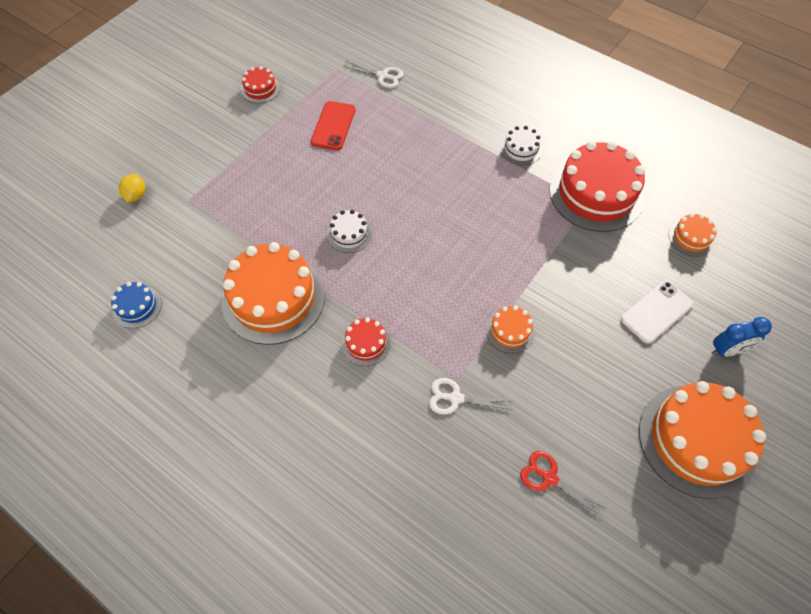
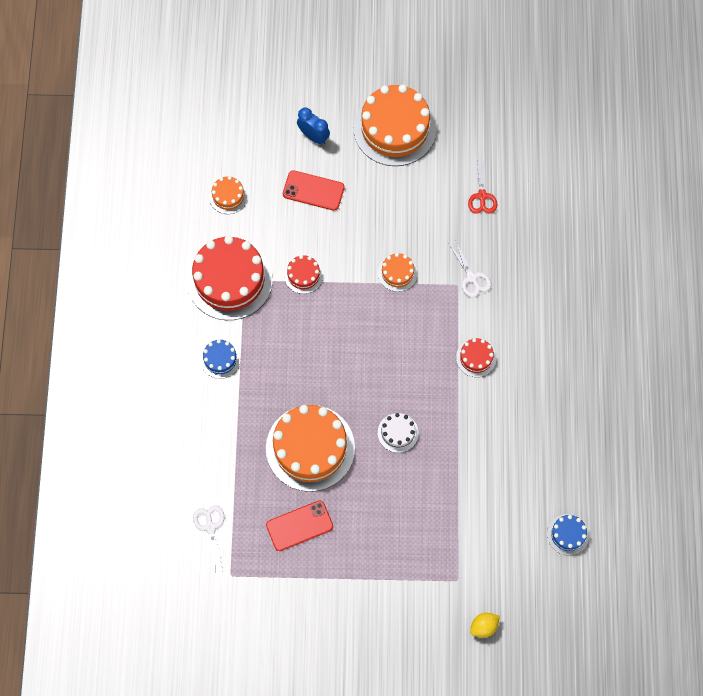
camera: 125 degrees left, 10 degrees up
orange cake [221,242,325,345] -> orange cake moved to [266,405,355,492]
red cake [241,66,280,103] -> red cake moved to [284,255,324,294]
white cake [501,126,542,165] -> blue cake [200,339,241,379]
white phone [621,281,693,344] -> red phone [283,170,345,211]

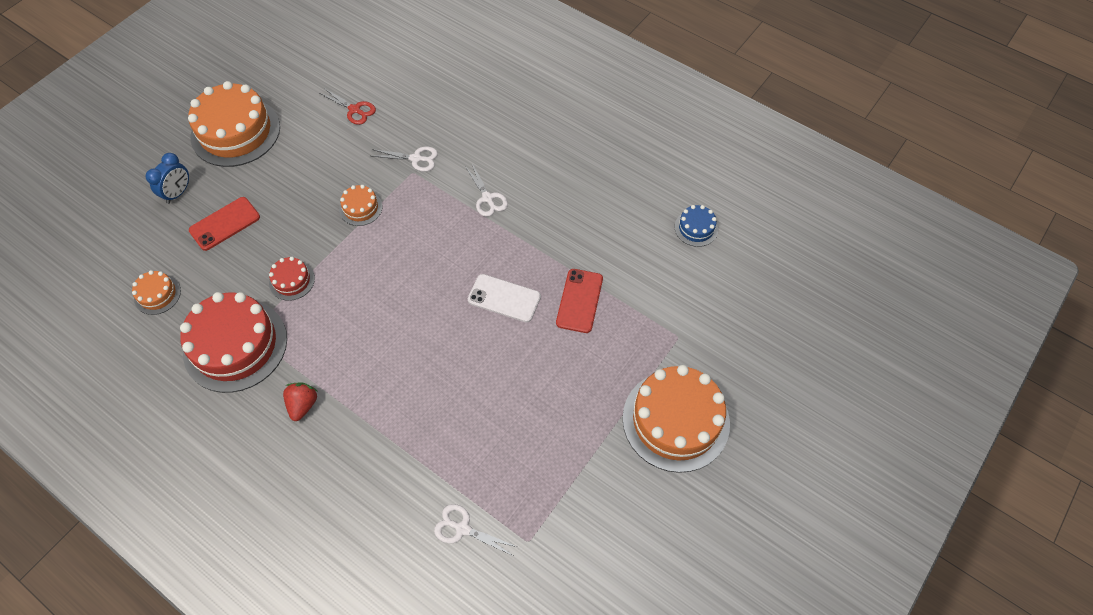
camera: 55 degrees left, 10 degrees down
blue cake [200,339,241,379] -> red strawberry [283,382,317,421]
orange cake [266,405,355,492] -> orange cake moved to [623,365,730,473]
red phone [266,500,333,551] -> red phone moved to [556,269,603,333]
blue clock [297,107,330,145] -> blue clock turned 135 degrees clockwise [146,153,189,204]
white cake [378,413,419,453] -> white phone [468,274,541,322]
red cake [456,338,496,377] -> white scissors [465,164,508,217]
yellow lemon [470,613,500,638] -> none

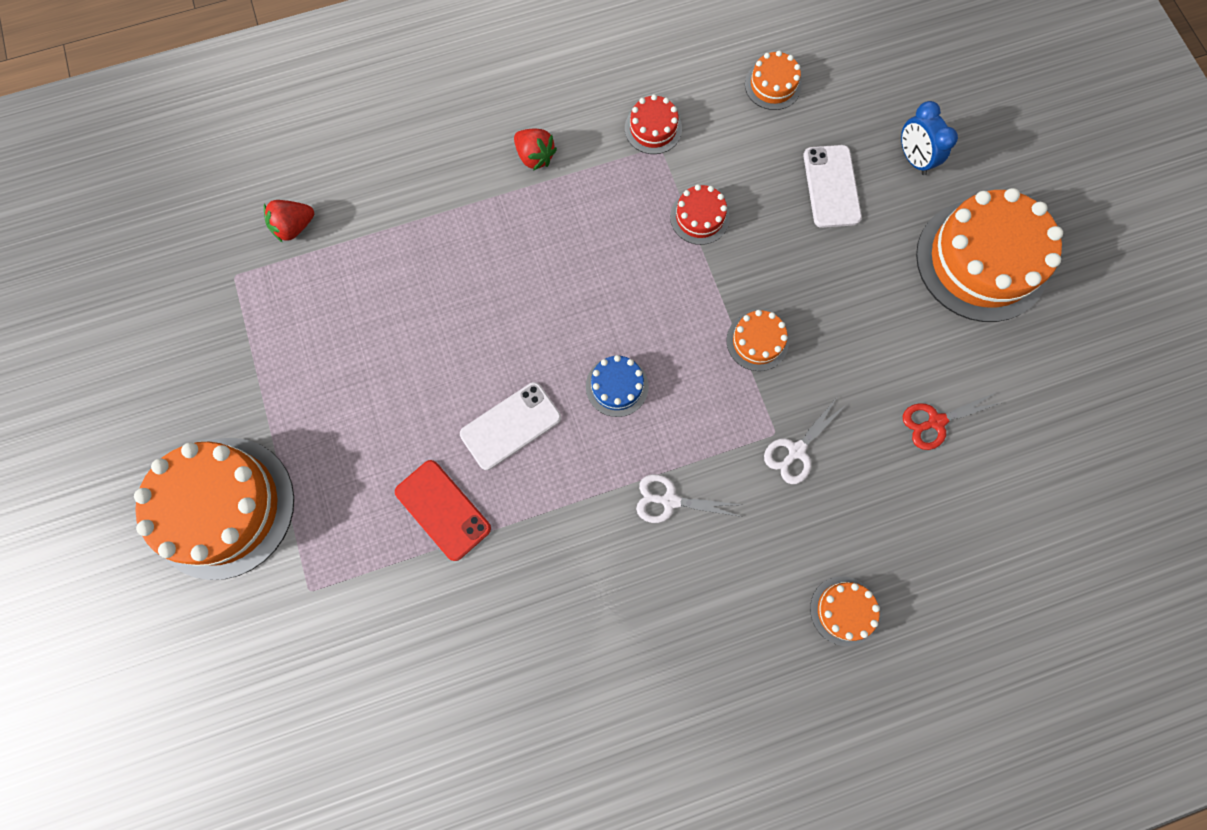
camera: 125 degrees right, 15 degrees up
red cake [180,292,287,393] -> red cake [625,94,682,154], size x0.46
red phone [189,197,260,251] -> white phone [804,145,862,228]
white scissors [434,504,517,555] -> red strawberry [264,200,314,243]
blue cake [675,205,718,247] -> blue cake moved to [586,355,649,417]
none -> orange cake [810,576,880,646]

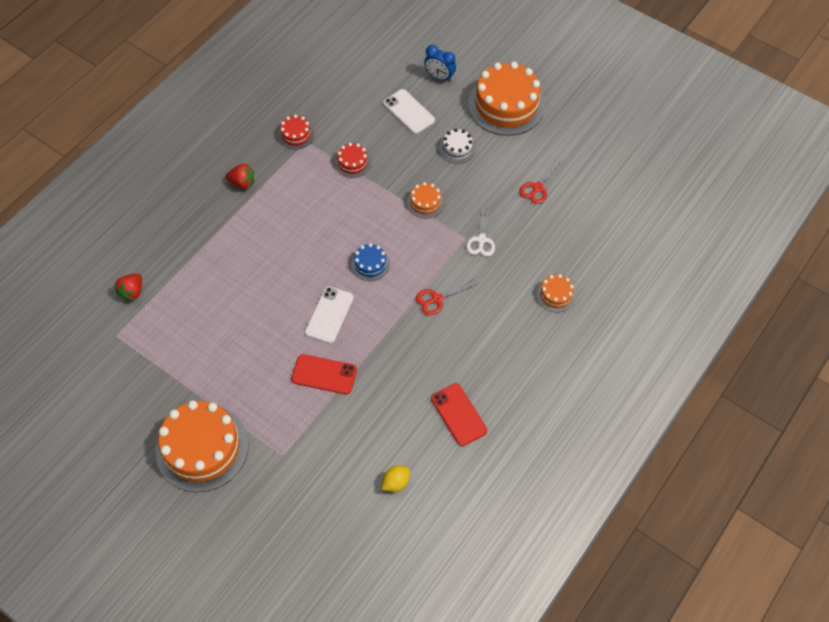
camera: 35 degrees left, 15 degrees down
white scissors [636,474,742,523] -> red scissors [416,279,477,315]
orange cake [745,50,802,110] -> none
none -> yellow lemon [382,466,410,492]
none -> red phone [431,383,487,446]
none -> white cake [439,129,476,164]

